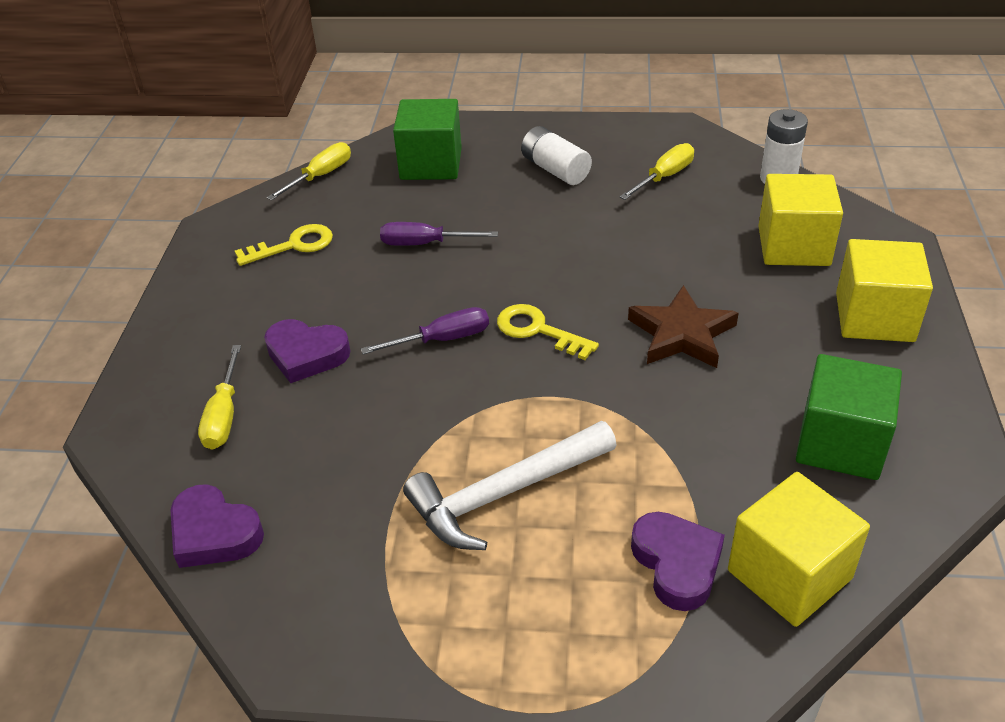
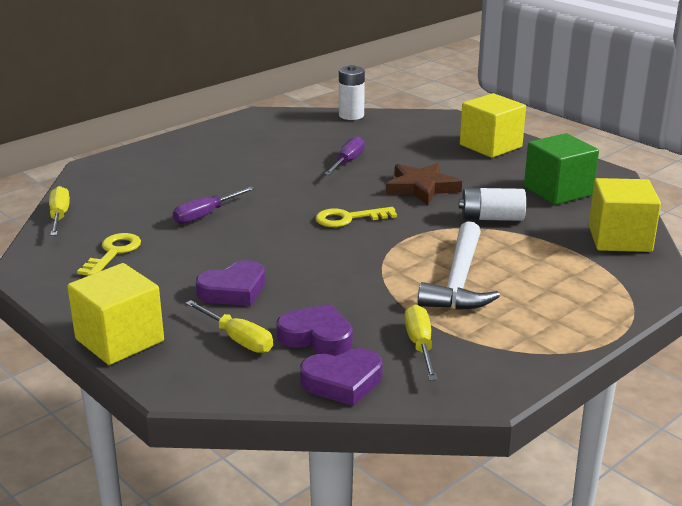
camera: 50 degrees left, 15 degrees down
purple screwdriver [361,307,489,354] -> purple screwdriver moved to [324,136,365,175]
green cube [393,99,462,180] -> none
white battery [521,126,592,185] -> white battery moved to [459,188,526,221]
yellow screwdriver [619,143,694,200] -> yellow screwdriver moved to [405,304,438,380]
purple heart [631,512,725,611] -> purple heart moved to [276,304,353,356]
yellow cube [758,174,843,266] -> yellow cube moved to [67,263,164,365]

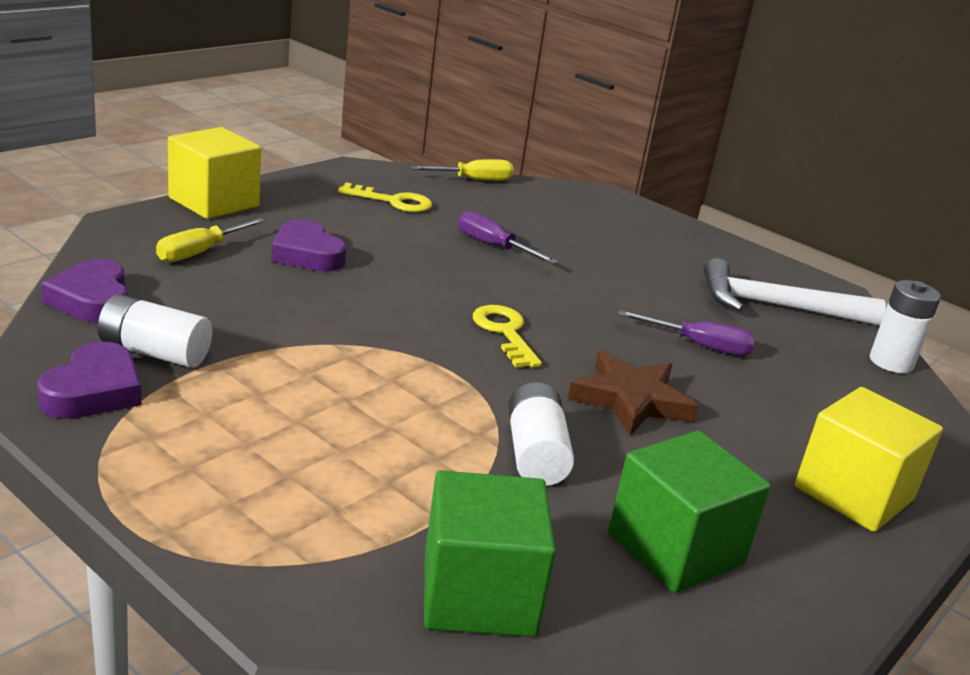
camera: 80 degrees right, 0 degrees up
purple heart [276,304,353,356] -> purple heart moved to [38,342,142,419]
yellow screwdriver [405,304,438,380] -> white battery [98,294,212,368]
white hammer [418,221,500,310] -> white hammer moved to [704,258,886,325]
yellow cube [589,178,661,252] -> green cube [424,470,556,637]

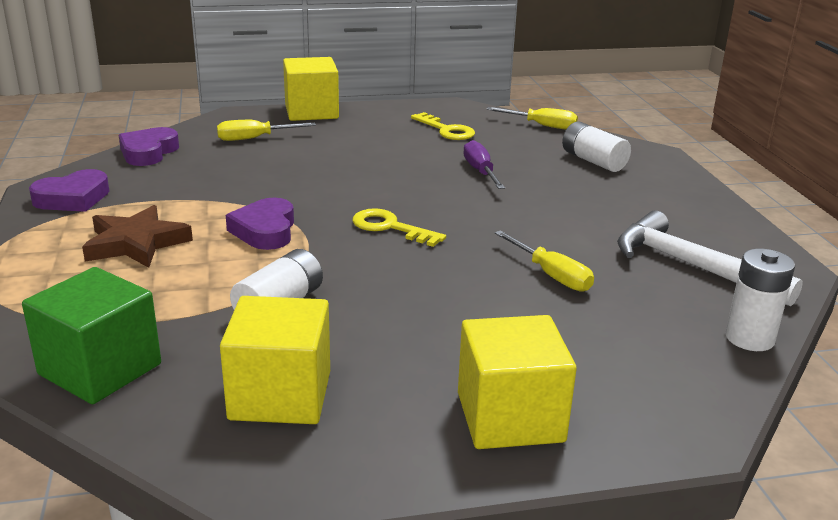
camera: 40 degrees right, 0 degrees up
white battery [98,294,212,368] -> white battery moved to [562,121,631,172]
purple heart [271,219,347,272] -> purple heart moved to [226,198,294,250]
yellow key [473,305,542,367] -> yellow key turned 75 degrees counterclockwise [352,208,446,247]
brown star [568,350,699,436] -> brown star moved to [82,205,193,268]
green cube [608,431,770,593] -> yellow cube [220,296,330,424]
purple screwdriver [618,310,755,356] -> yellow screwdriver [495,231,594,292]

